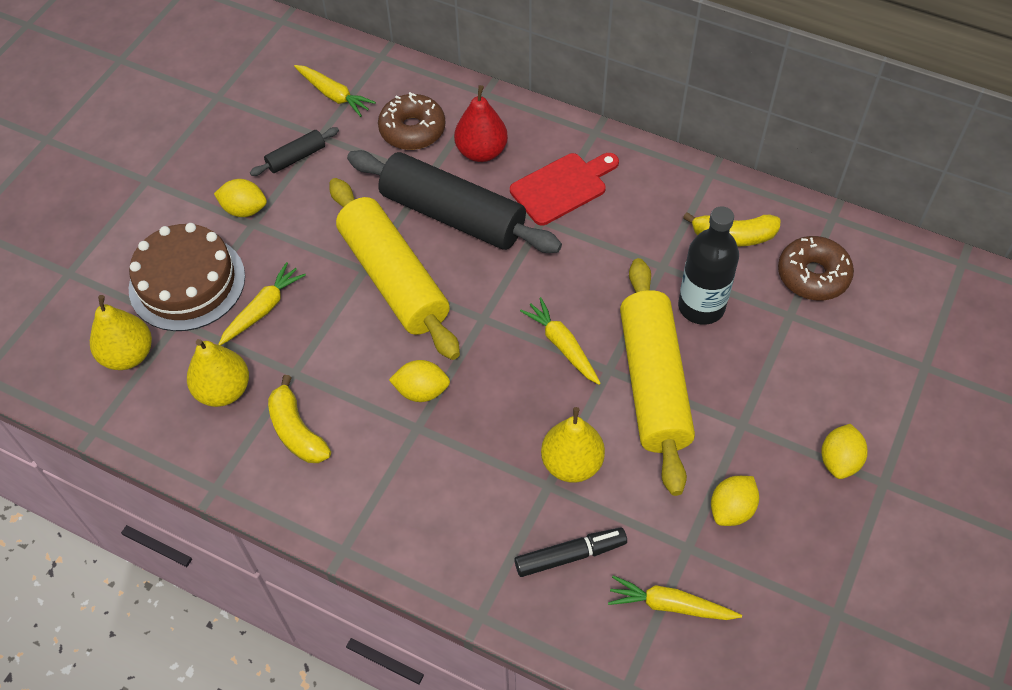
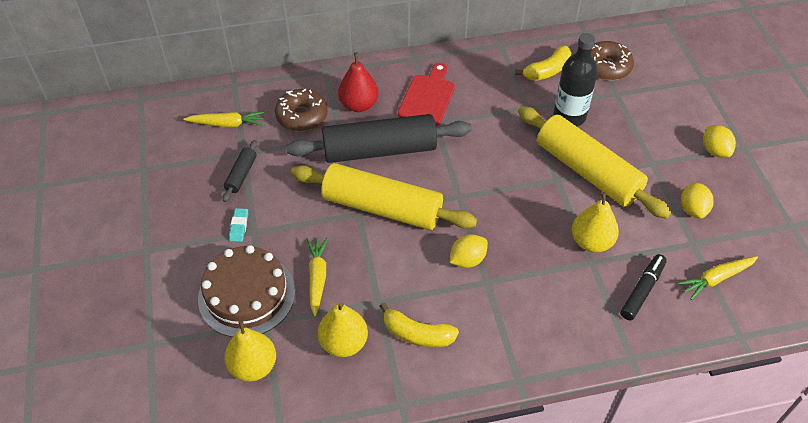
camera: 40 degrees left, 5 degrees down
yellow lemon [214,179,267,217] -> turquoise eraser [229,208,248,242]
yellow carrot [520,297,601,385] -> none

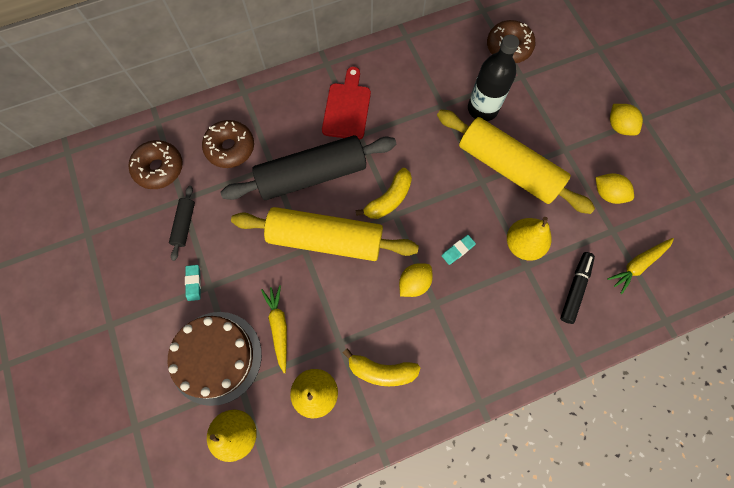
camera: 10 degrees left, 20 degrees up
yellow carrot [184,112,264,127] -> brown donut [128,140,183,189]
red pear [338,52,379,112] -> none
yellow banana [515,45,571,81] -> yellow banana moved to [356,168,412,219]
yellow lemon [681,182,714,219] -> yellow lemon turned 45 degrees counterclockwise [596,173,634,204]
none -> turquoise eraser [442,235,476,265]

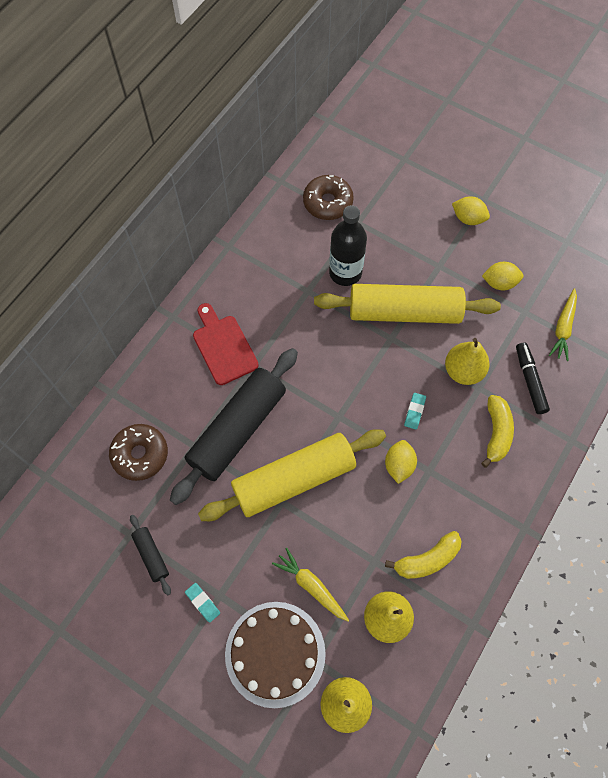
camera: 35 degrees left, 5 degrees down
brown donut [128,140,183,189] -> none
yellow banana [356,168,412,219] -> yellow banana moved to [481,395,514,468]

